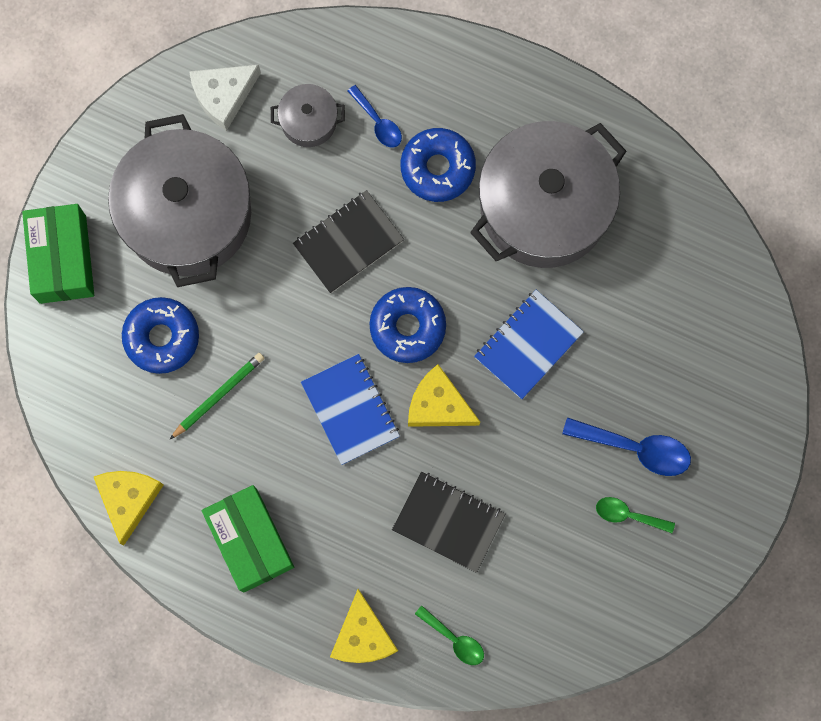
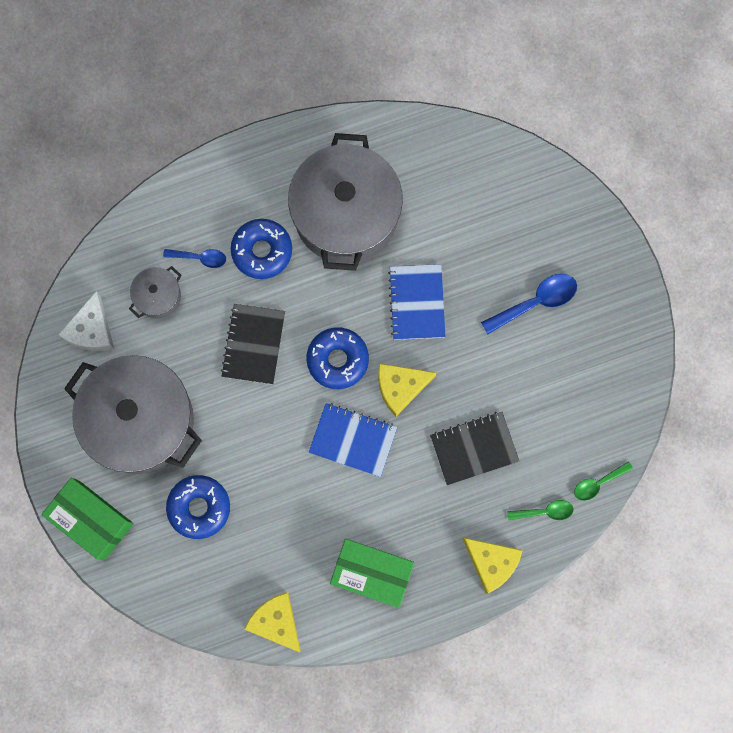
camera: 45 degrees left, 0 degrees up
green pencil [169,353,265,440] -> none
green spoon [596,497,675,533] -> green spoon moved to [574,461,633,501]

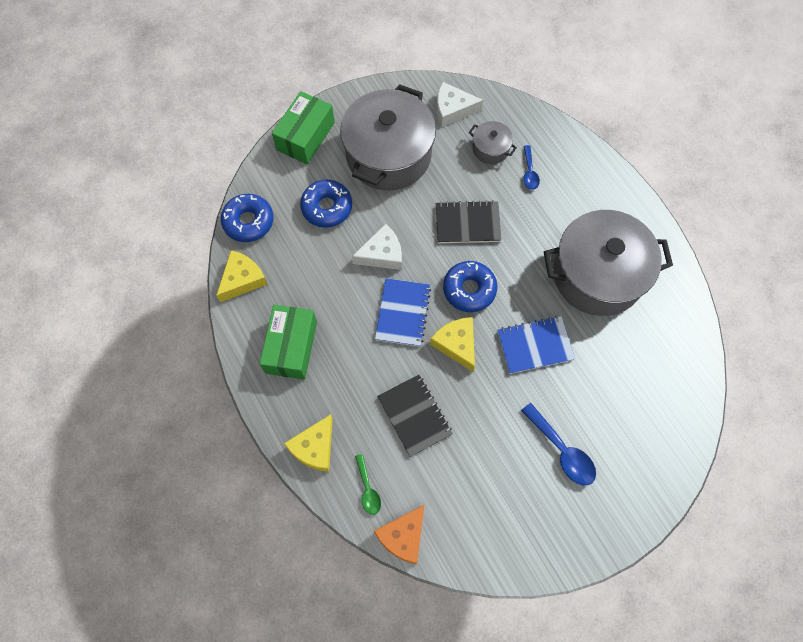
camera: 80 degrees right, 10 degrees down
blue donut [231,219,292,279] -> blue donut moved to [221,194,273,242]
green spoon [574,461,633,501] -> orange cheese [374,505,424,564]
none -> white cheese [352,224,402,270]

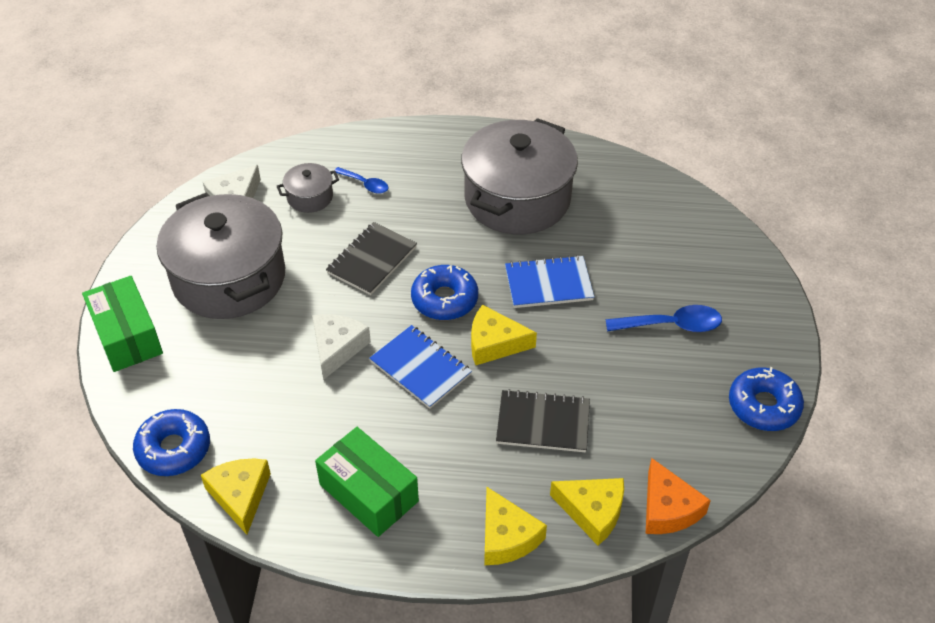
camera: 55 degrees left, 20 degrees down
blue donut [300,180,352,228] -> blue donut moved to [729,367,804,431]
green spoon [355,454,381,515] -> yellow cheese [550,478,624,546]
blue notebook [498,316,575,374] -> blue notebook turned 60 degrees clockwise [505,255,594,308]

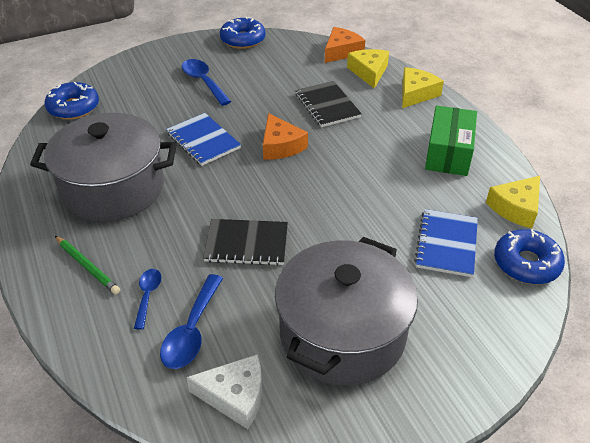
camera: 120 degrees left, 5 degrees down
green box [82,276,163,372] -> none
grey pot [276,163,339,213] -> blue spoon [160,274,223,369]
white cheese [312,314,371,380] -> none
blue notebook [369,325,472,409] -> blue notebook moved to [414,209,478,277]
blue donut [411,265,478,320] -> blue donut moved to [45,82,99,120]
yellow cheese [471,305,537,365] -> orange cheese [263,113,308,160]
none -> green pencil [55,236,120,294]

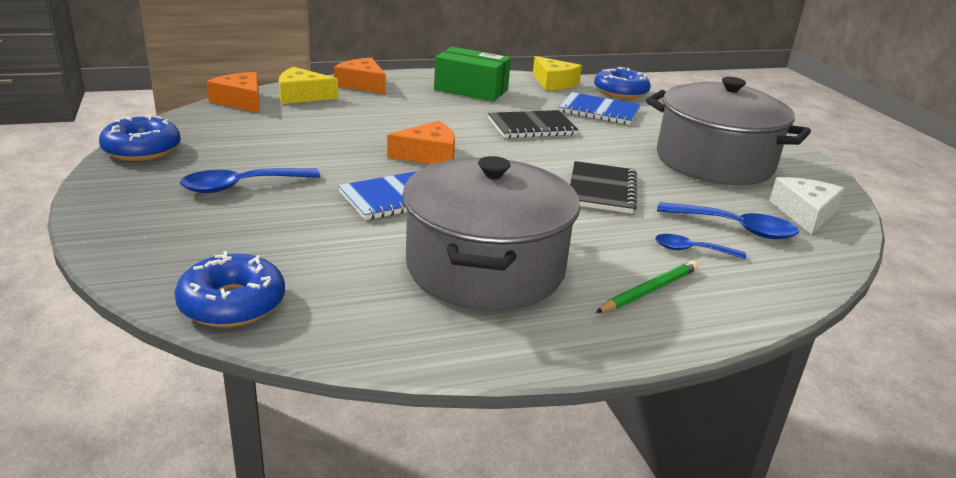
camera: 85 degrees left, 15 degrees down
black notebook [295,81,362,127] -> black notebook moved to [488,110,579,138]
yellow cheese [402,67,444,108] -> orange cheese [334,58,386,94]

